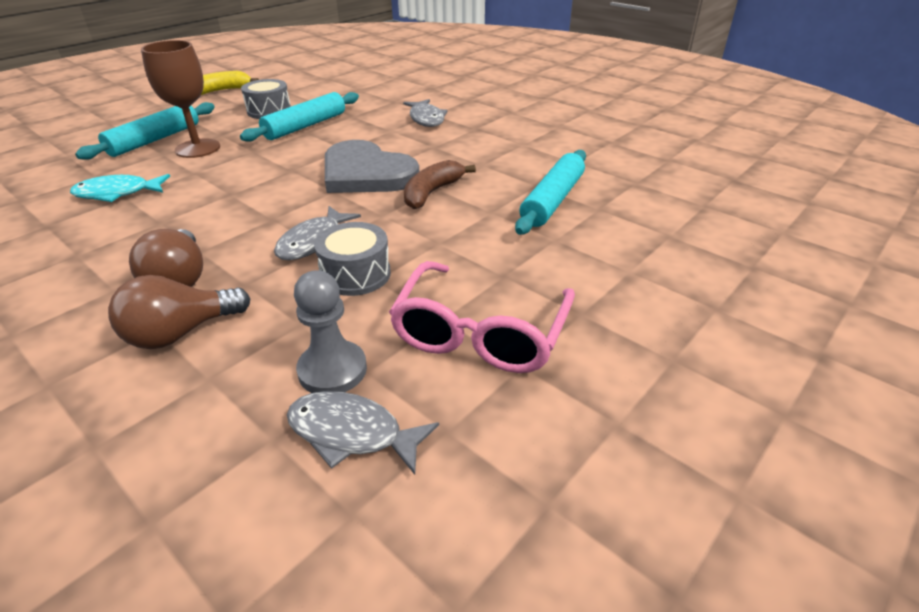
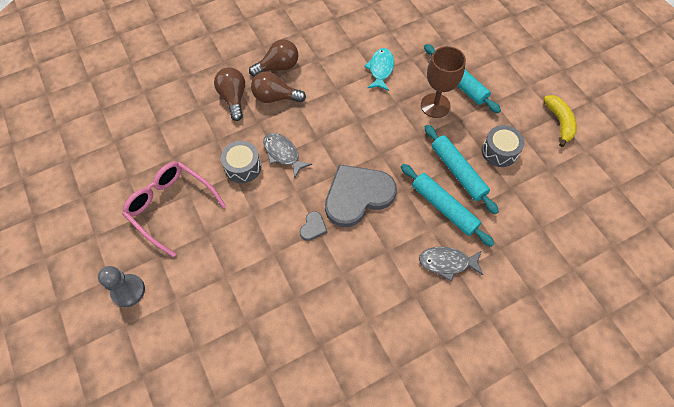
camera: 110 degrees right, 25 degrees up
grey fish [287,391,439,475] -> none
grey pawn [294,270,367,393] -> grey pawn moved to [98,266,145,307]
brown banana [404,160,476,209] -> grey heart [300,211,327,241]
turquoise rolling pin [515,150,586,235] -> turquoise rolling pin moved to [401,164,495,247]
none -> brown light bulb [249,39,298,77]

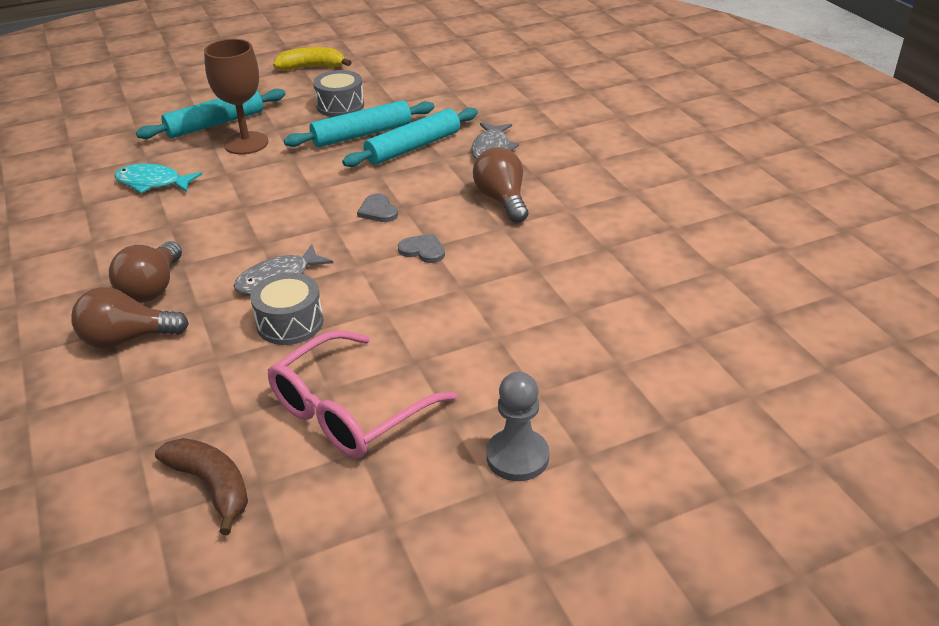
camera: 85 degrees left, 25 degrees down
brown light bulb [249,39,298,77] -> brown light bulb moved to [473,147,528,223]
grey heart [325,165,397,227] -> grey heart [357,193,398,222], size x0.40
none -> brown banana [155,438,248,535]

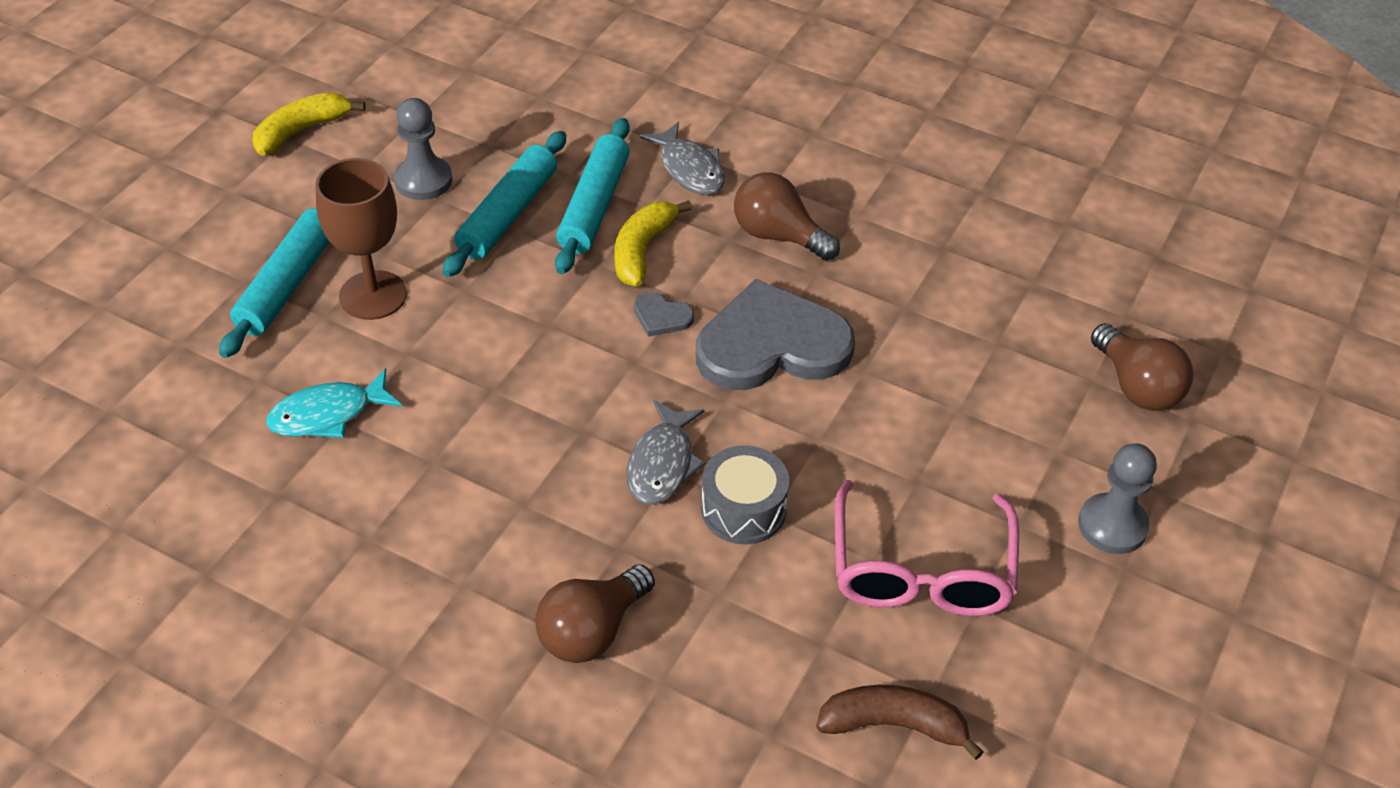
camera: 40 degrees left, 10 degrees up
brown light bulb [109,241,182,303] -> brown light bulb moved to [1091,323,1194,411]
grey drum [313,70,364,117] -> grey pawn [394,98,452,200]
grey heart [398,233,445,263] -> grey heart [696,279,855,390], size x2.48
none -> yellow banana [614,201,692,287]

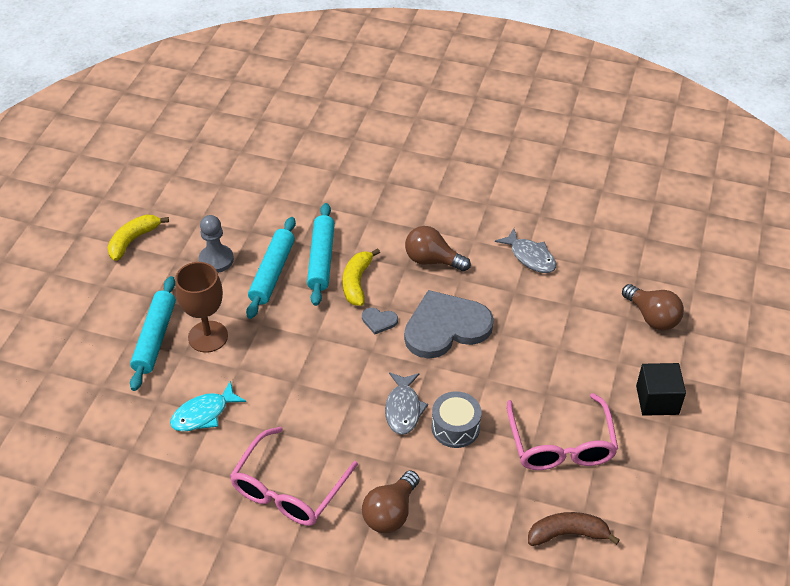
camera: 10 degrees left, 0 degrees up
grey fish [640,122,725,195] -> grey fish moved to [495,229,556,273]
grey pawn [1078,443,1157,554] -> black cube [636,363,686,416]
none -> pink glasses [230,427,358,526]

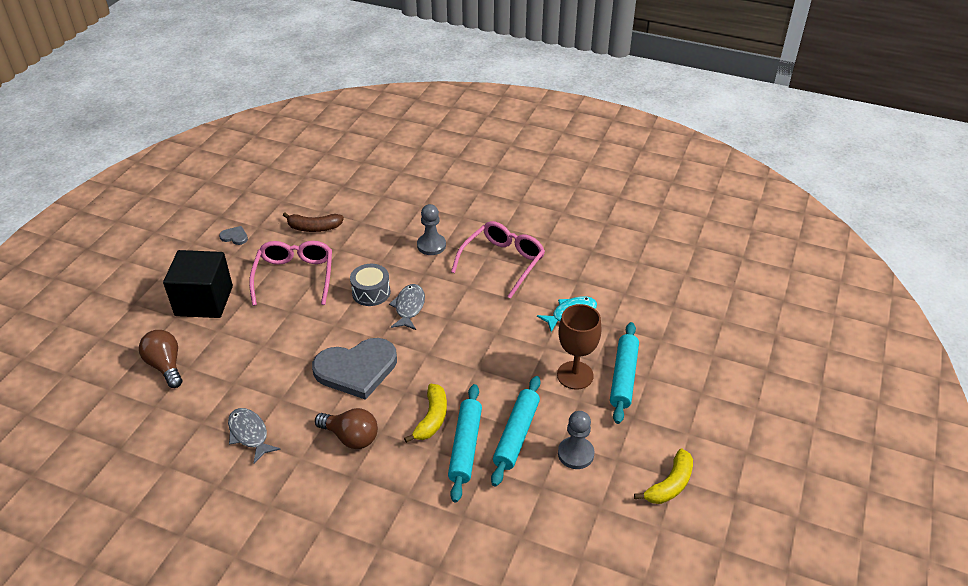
camera: 175 degrees left, 5 degrees down
grey heart [362,308,398,334] -> grey heart moved to [219,226,248,245]
brown light bulb [362,470,420,533] -> grey pawn [417,204,446,255]
black cube [636,363,686,416] -> black cube [163,250,233,318], size x1.56

